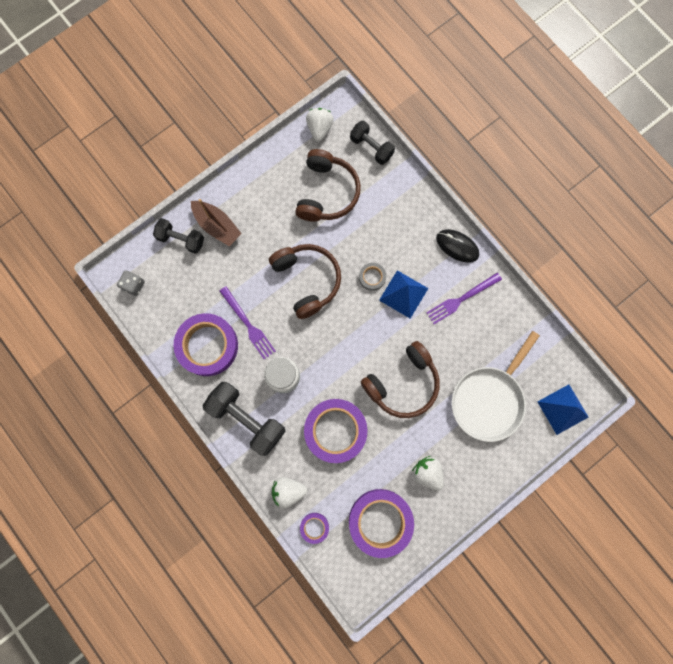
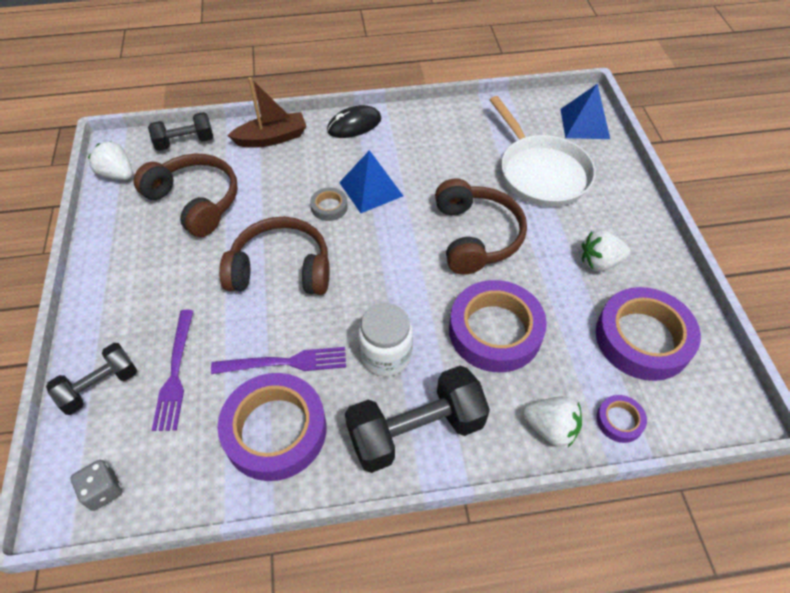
camera: 60 degrees left, 25 degrees down
brown boat [191,199,242,246] -> brown boat moved to [228,77,307,148]
white strawberry [272,477,308,509] -> white strawberry turned 90 degrees counterclockwise [523,396,582,447]
purple fork [426,273,502,324] -> purple fork moved to [152,310,193,431]

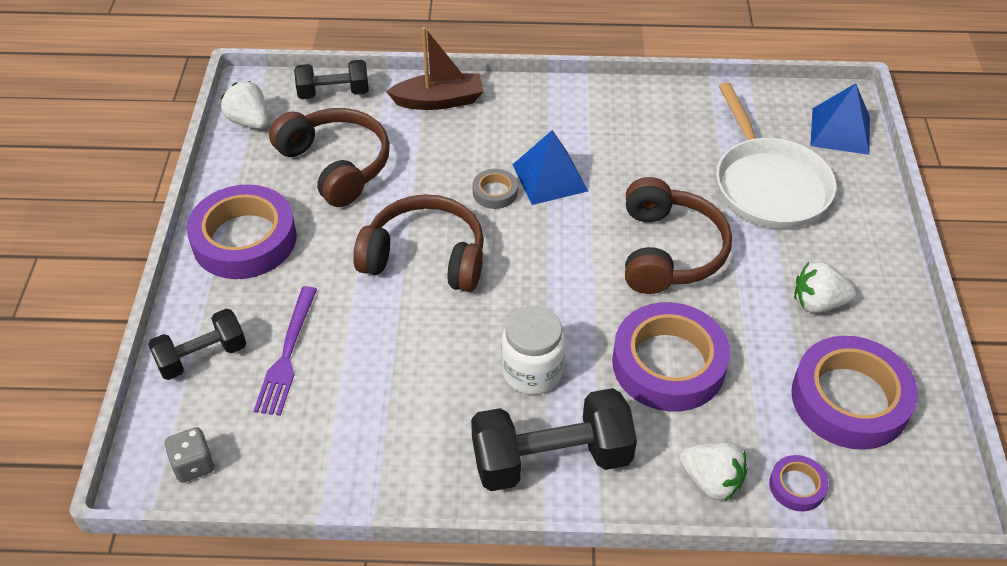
camera: 10 degrees right, 5 degrees down
purple fork [211,347,346,374] -> none
purple tape [218,373,326,481] -> purple tape moved to [187,184,297,279]
black mouse [327,105,381,138] -> none

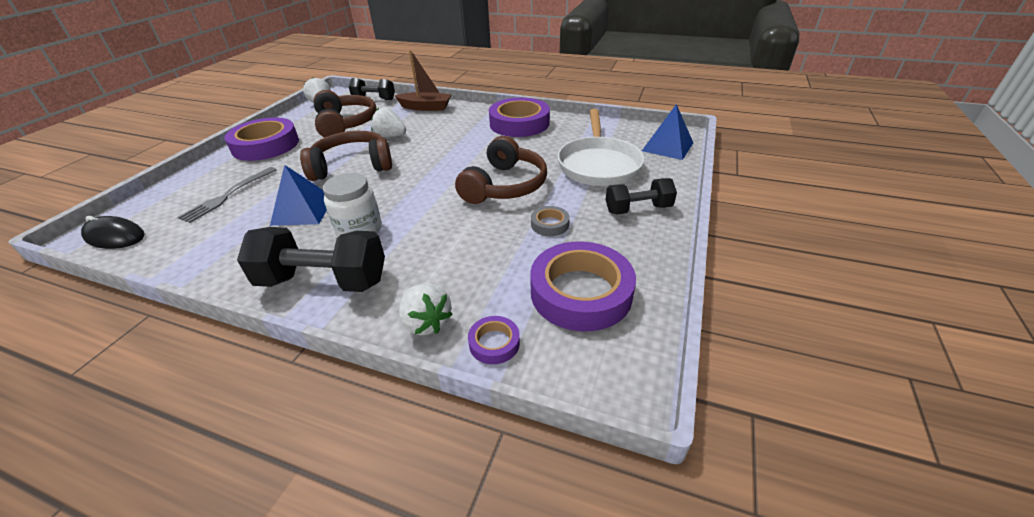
camera: 20 degrees right, 10 degrees down
black dumbbell [148,309,246,380] -> black dumbbell moved to [605,178,677,214]
grey dice [164,427,214,483] -> black mouse [81,216,145,249]
purple fork [253,286,317,416] -> grey fork [178,167,277,223]
brown headphones [353,194,484,292] -> brown headphones turned 45 degrees counterclockwise [300,131,392,181]
grey tape [473,169,518,209] -> grey tape moved to [531,206,570,236]
blue pyramid [512,130,588,205] -> blue pyramid moved to [270,165,327,226]
purple tape [612,302,730,412] -> purple tape moved to [489,98,550,137]
white strawberry [794,261,856,313] -> white strawberry moved to [371,107,406,138]

